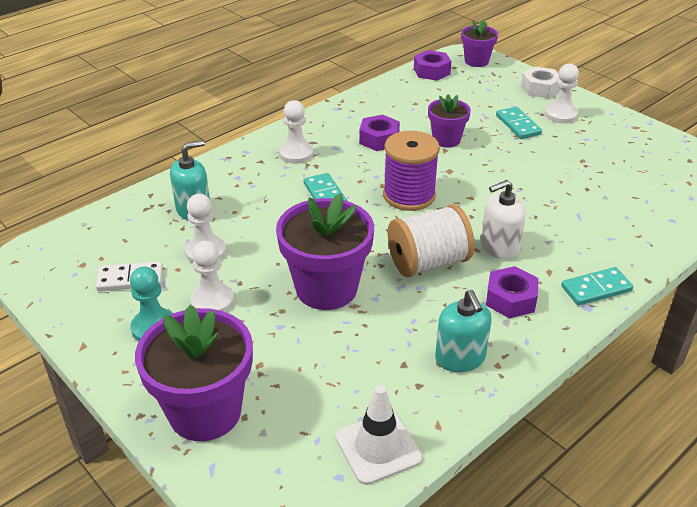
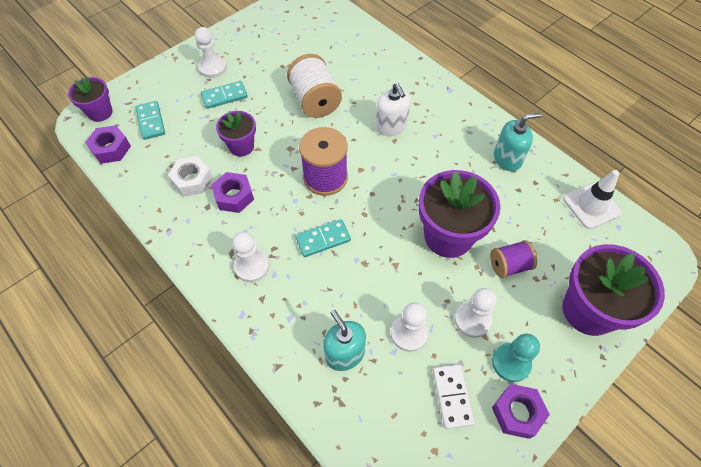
camera: 90 degrees left, 20 degrees up
white spool [388,204,474,278] -> white spool moved to [287,54,342,118]
purple nut [486,266,539,318] -> purple nut moved to [492,384,550,439]
white nut [521,67,560,98] -> white nut moved to [168,156,213,197]
turquoise domino [561,267,633,305] -> turquoise domino moved to [136,101,165,140]
none -> purple spool [490,240,537,278]

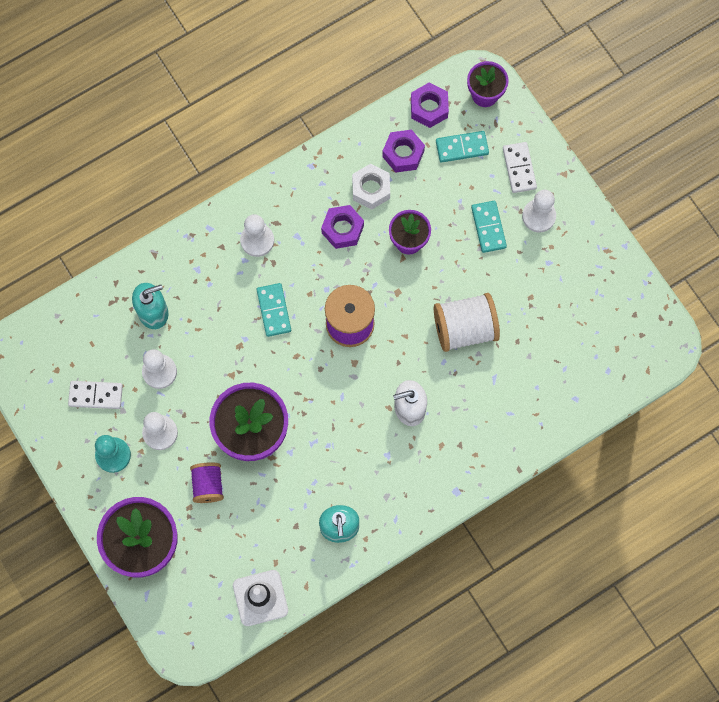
camera: 100 degrees right, 15 degrees up
purple nut [492,384,550,439] -> purple nut moved to [382,130,425,172]
none -> white domino [503,142,537,193]

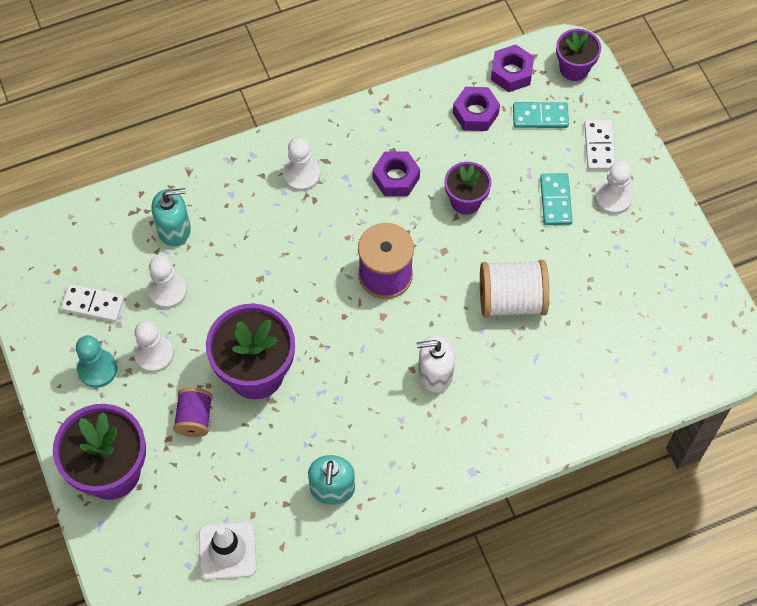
camera: 10 degrees right, 10 degrees down
turquoise domino [257,283,291,337] -> none
white nut [352,164,390,209] -> none

